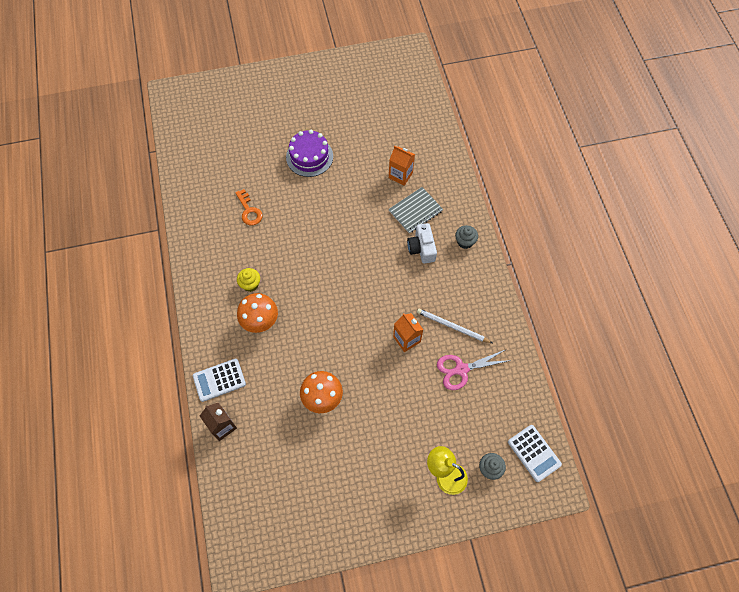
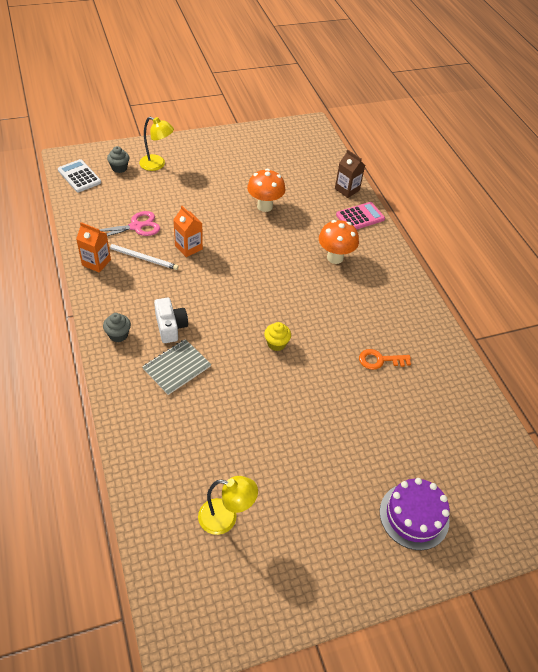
camera: 170 degrees right, 15 degrees down
white calculator [193,358,246,402] -> pink calculator [336,202,385,230]
orange key [235,189,263,225] -> orange key turned 60 degrees counterclockwise [359,349,411,370]
yellow cupcake [237,268,260,292] -> yellow cupcake moved to [264,322,291,351]
purple cake [286,130,333,177] -> purple cake moved to [380,478,450,550]
orange carton [389,146,415,186] -> orange carton moved to [76,222,111,273]
none -> yellow lamp [198,476,258,535]

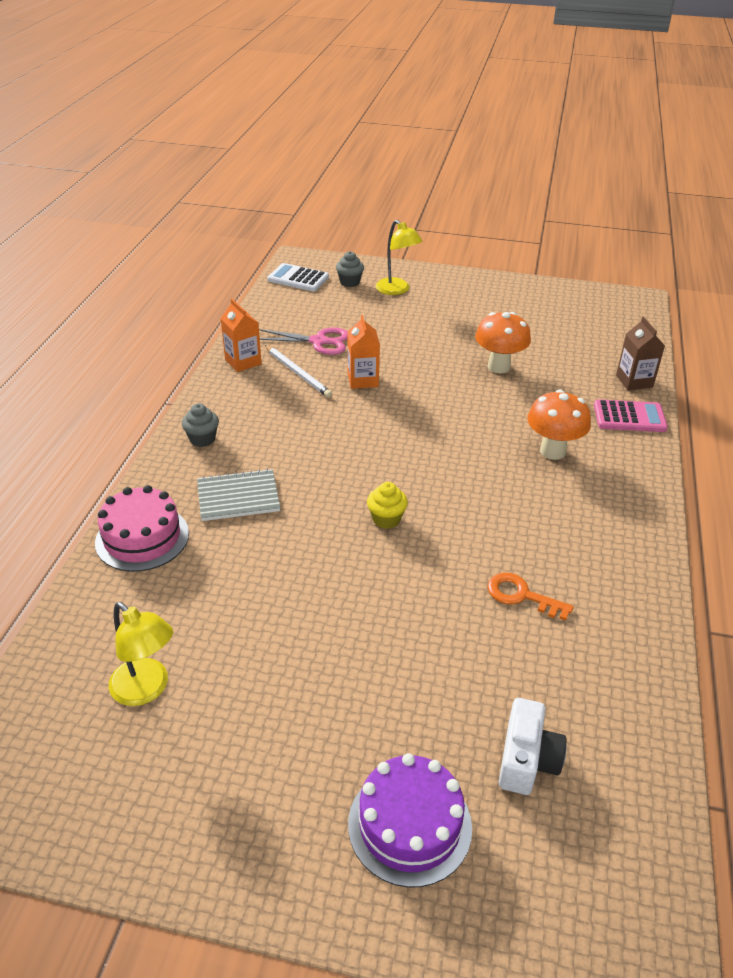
camera: 35 degrees right, 10 degrees down
white calculator [58,159,101,192] -> white calculator turned 60 degrees counterclockwise [267,263,329,292]
white camera [154,298,188,343] -> white camera moved to [499,698,566,795]
none -> pink cake [95,485,189,572]

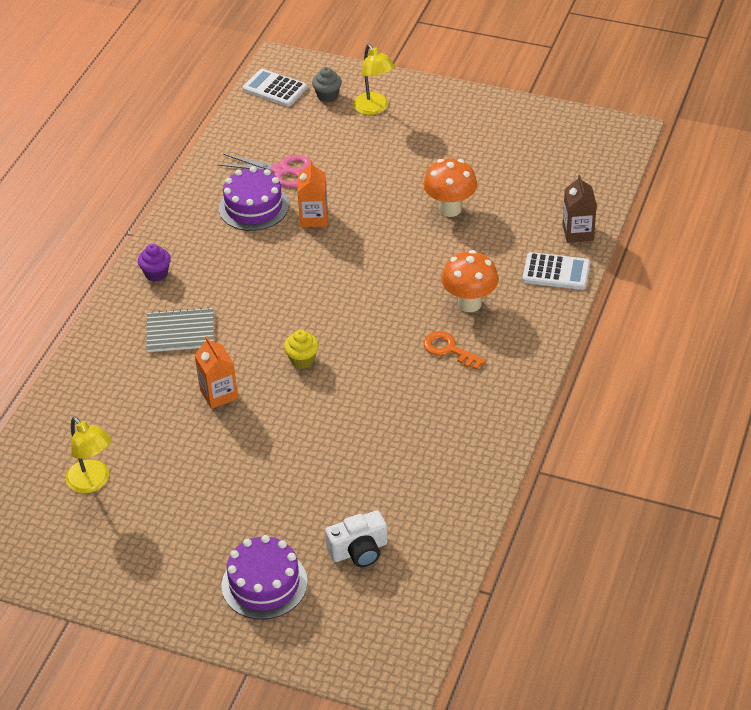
camera: 10 degrees right, 5 degrees up
pink cake [95,485,189,572] -> none
grey cupcake [182,403,219,447] -> purple cupcake [138,244,171,282]
orange carton [220,299,262,372] -> orange carton moved to [195,336,238,409]
white pencil [265,345,332,397] -> purple cake [219,166,289,231]
orange key [487,573,574,621] -> orange key moved to [423,331,486,370]
white camera [499,698,566,795] -> white camera turned 45 degrees clockwise [325,510,388,567]
pink calculator [594,399,668,432] -> white calculator [522,252,590,290]

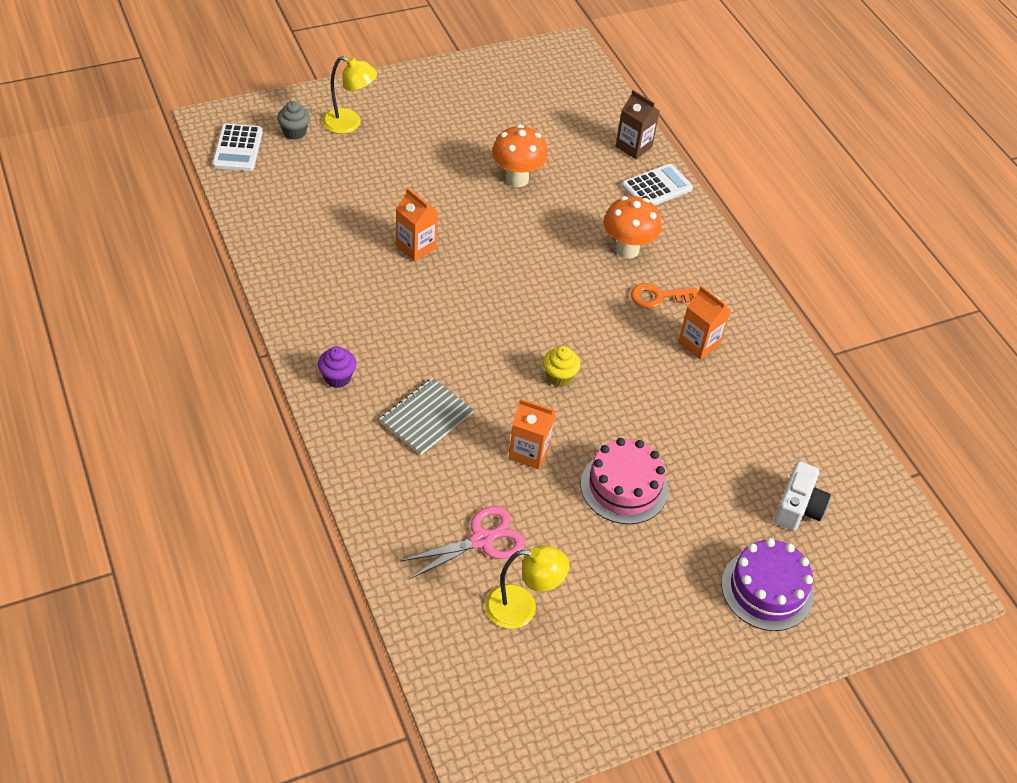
camera: 50 degrees left, 5 degrees up
pink scissors [218,154,311,187] -> pink scissors moved to [401,506,525,579]
purple cake [219,166,289,231] -> none
white calculator [243,69,307,107] -> white calculator turned 75 degrees counterclockwise [212,123,263,171]
none -> pink cake [581,438,668,524]
none -> orange carton [678,286,731,360]

